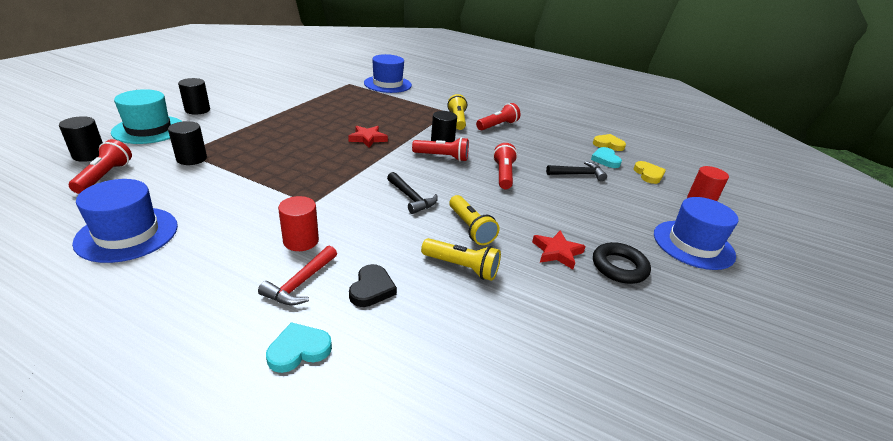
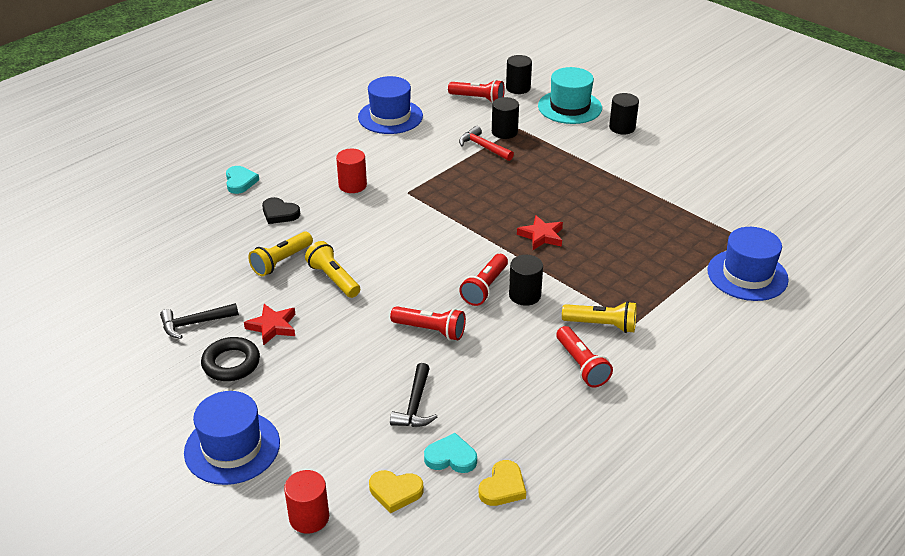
camera: 110 degrees right, 5 degrees up
red hammer [258,245,337,305] -> red hammer moved to [459,126,514,161]
black hammer [387,172,438,214] -> black hammer moved to [160,303,239,339]
yellow flashlight [449,195,499,245] -> yellow flashlight turned 60 degrees clockwise [305,241,360,298]

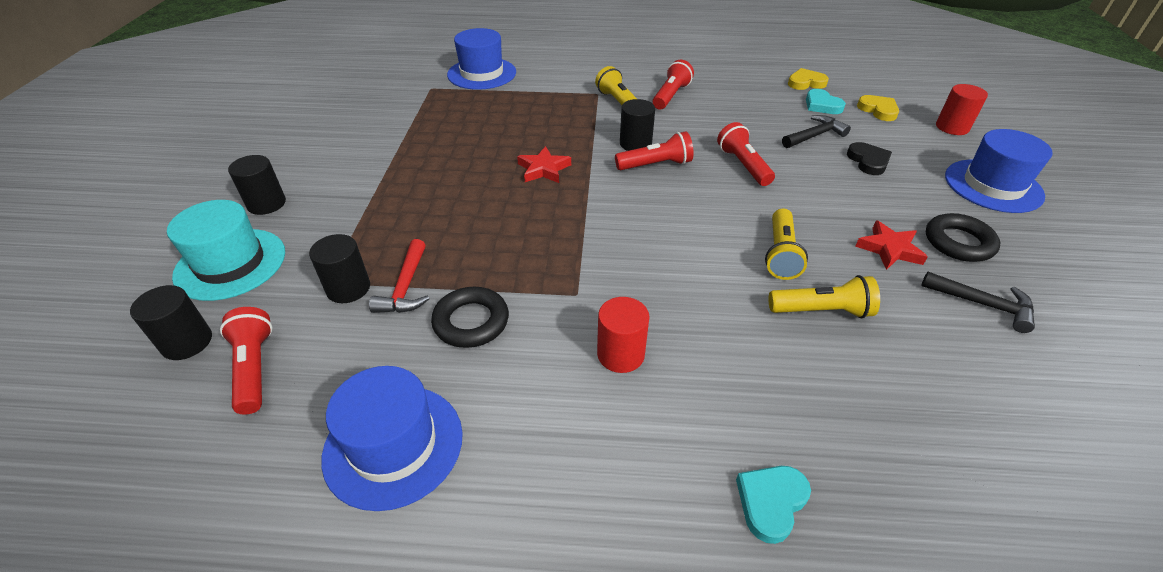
camera: 130 degrees left, 5 degrees up
black heart [262,197,300,224] -> black heart moved to [847,142,892,175]
none -> black ring [431,287,509,348]

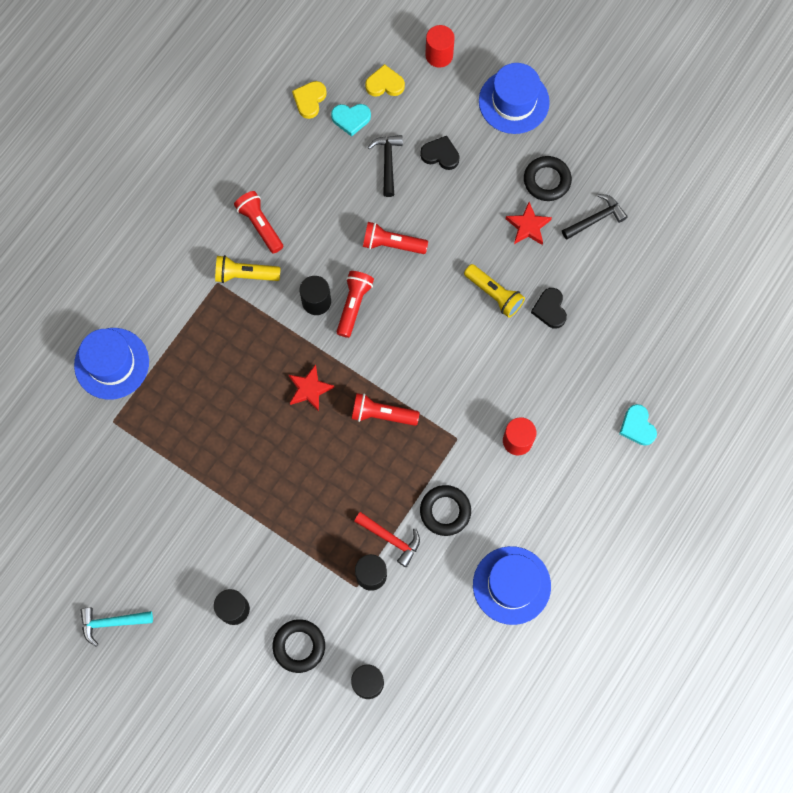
camera: 60 degrees left, 30 degrees up
turquoise hat [167,200,285,301] -> black ring [272,619,325,673]
red flashlight [220,307,272,414] -> red flashlight moved to [352,393,420,426]
yellow flashlight [769,275,880,318] -> black heart [531,288,567,329]
none -> turquoise hammer [81,608,153,646]

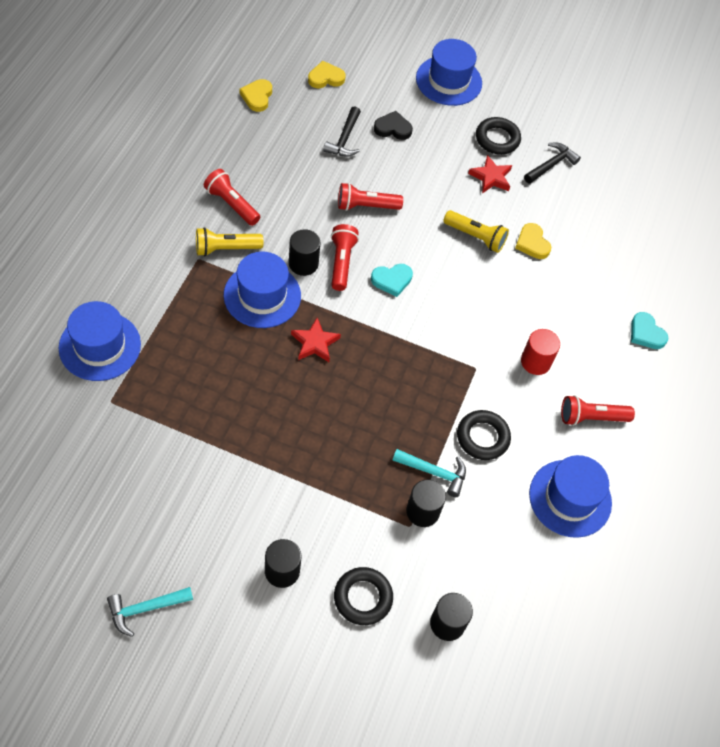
camera: 20 degrees left, 15 degrees down
turquoise heart [331,104,371,137] -> turquoise heart moved to [371,264,413,297]
red flashlight [352,393,420,426] -> red flashlight moved to [561,395,635,426]
red hammer [354,512,420,567] -> turquoise hammer [392,449,466,497]
black hammer [367,135,403,197] -> black hammer turned 150 degrees counterclockwise [323,106,361,157]
red cylinder [425,25,455,68] -> none
black heart [531,288,567,329] -> yellow heart [515,223,551,259]
none -> blue hat [223,251,301,328]

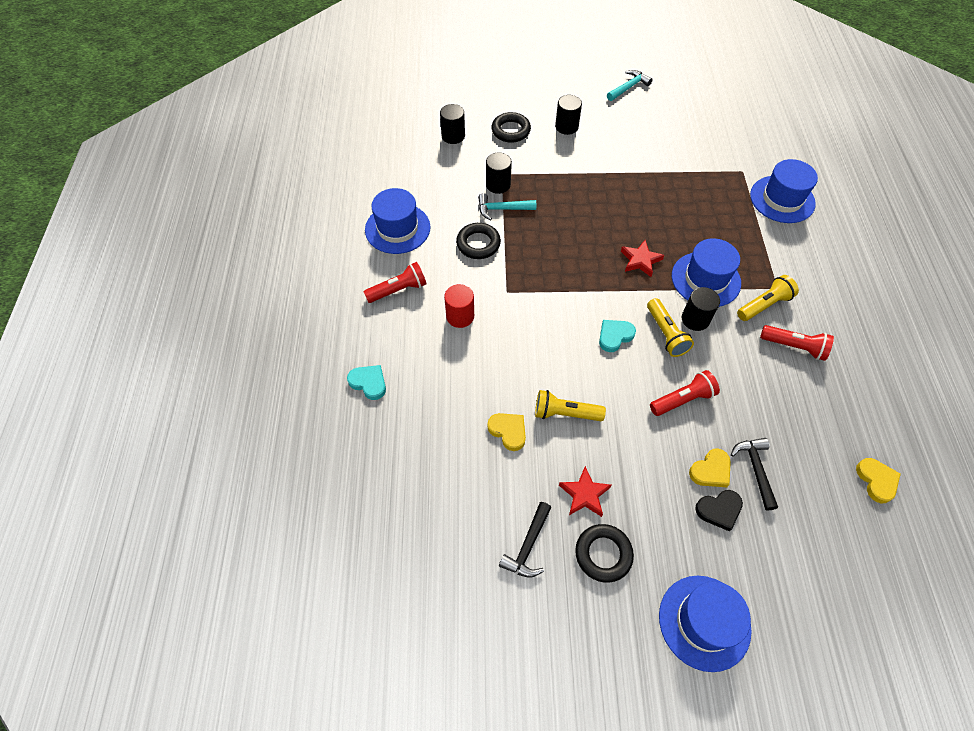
camera: 165 degrees right, 0 degrees up
yellow heart [308,61,345,88] -> yellow heart moved to [689,449,731,487]
red flashlight [331,224,359,291] -> yellow flashlight [647,298,694,357]

